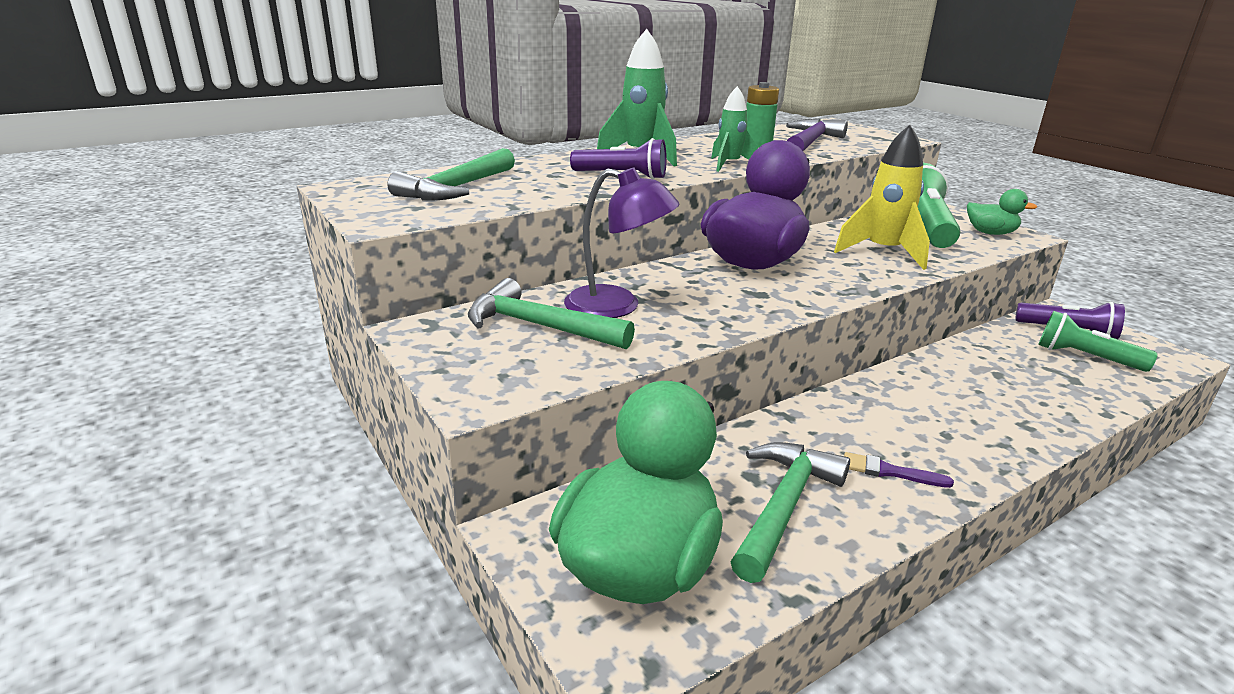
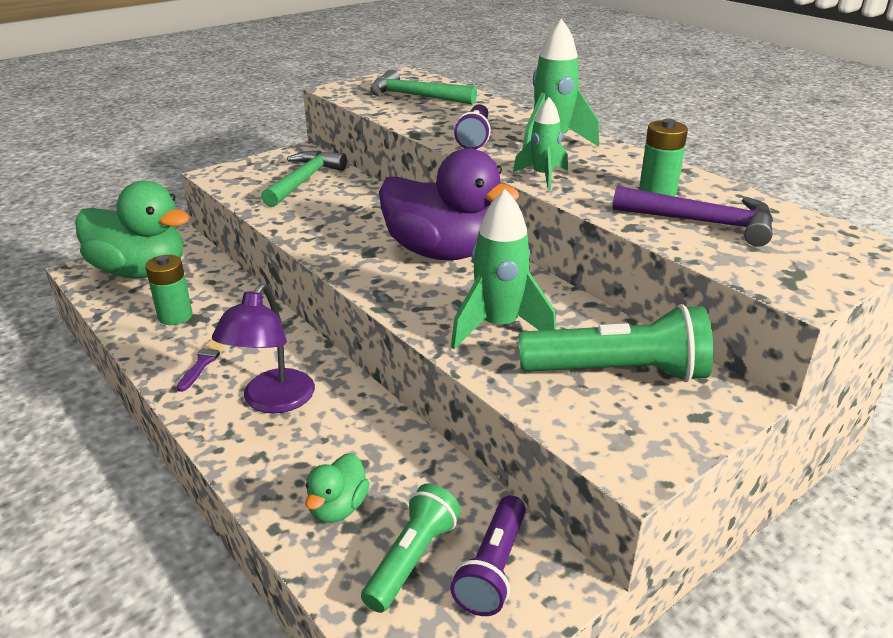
camera: 85 degrees right, 5 degrees up
purple lamp [564,167,680,318] -> purple lamp moved to [212,284,315,414]
green hammer [730,442,850,583] -> green battery [145,255,193,325]
yellow rocket [834,125,930,270] -> green rocket [451,189,556,349]
green duck [967,189,1037,235] -> green duck moved to [305,453,370,523]

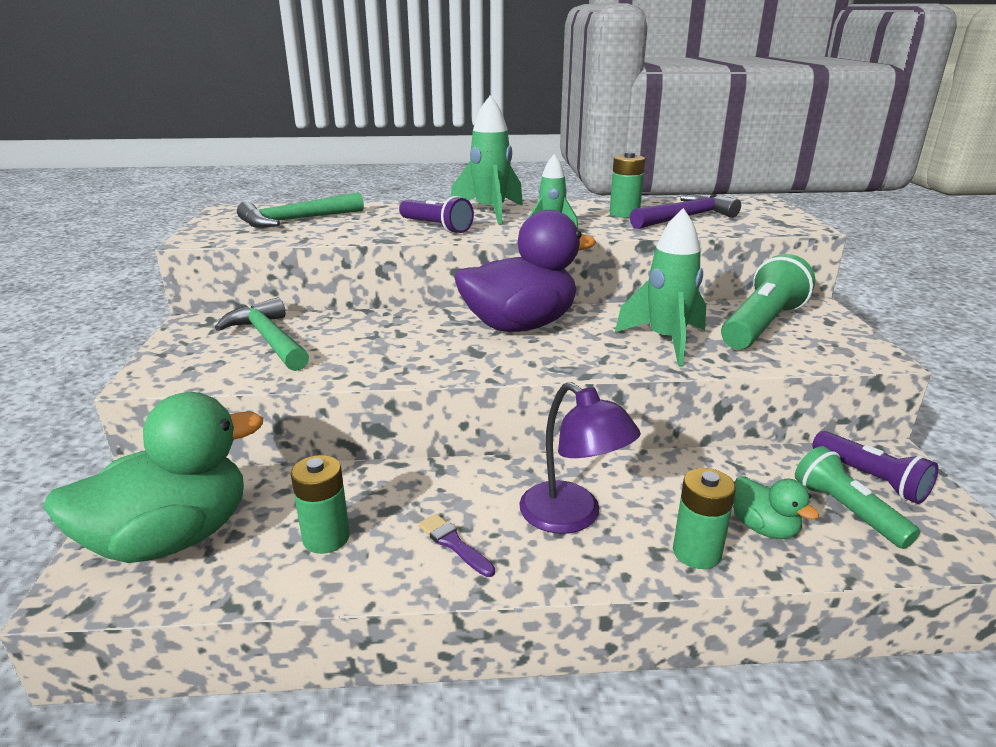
camera: 55 degrees left, 5 degrees down
none -> green battery [673,468,736,569]

